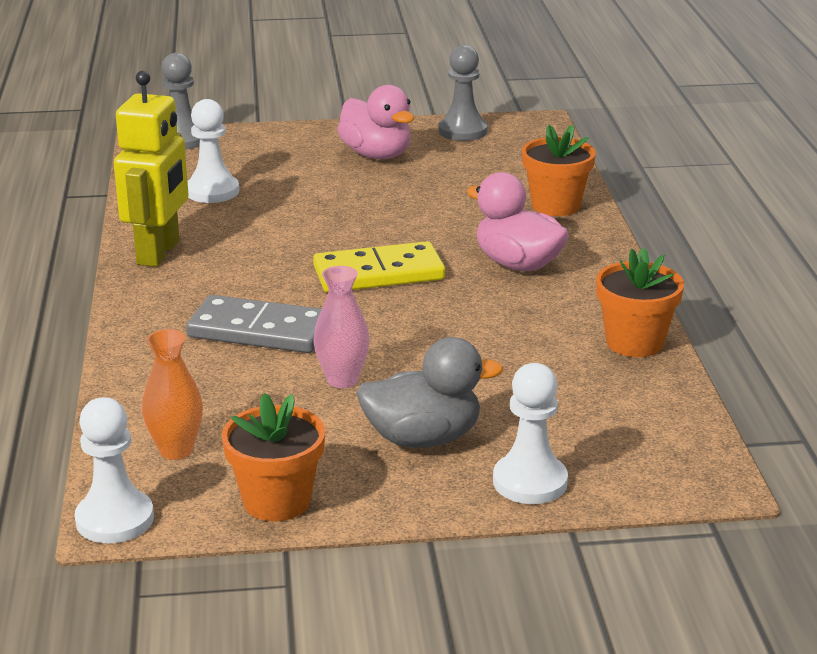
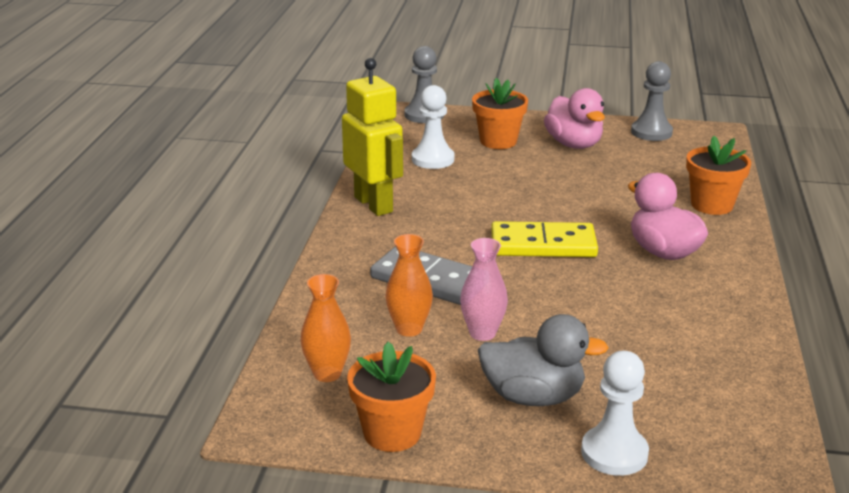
camera: 15 degrees right, 0 degrees up
white pawn [75,397,154,543] -> none
yellow robot [114,71,189,267] -> yellow robot turned 60 degrees counterclockwise [342,58,403,216]
orange flower pot [596,248,684,357] -> orange flower pot moved to [472,78,528,149]
none -> orange vase [385,234,433,337]

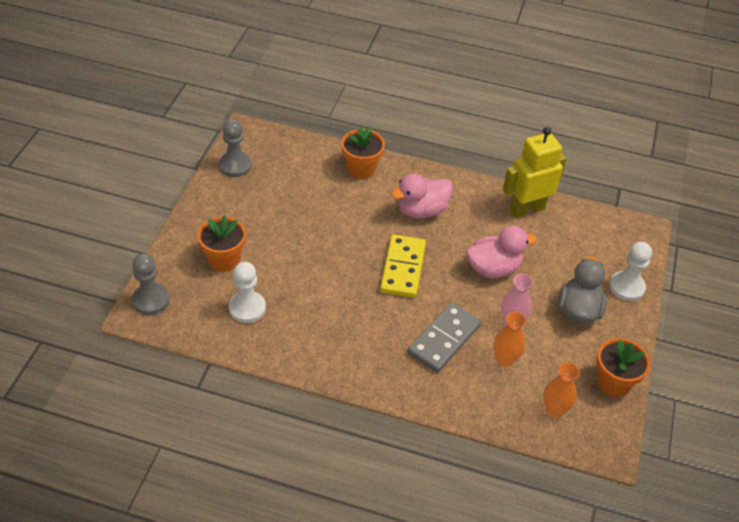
camera: 85 degrees left, 20 degrees up
yellow robot [342,58,403,216] -> yellow robot moved to [503,127,566,218]
pink duck [544,88,605,149] -> pink duck moved to [466,226,537,278]

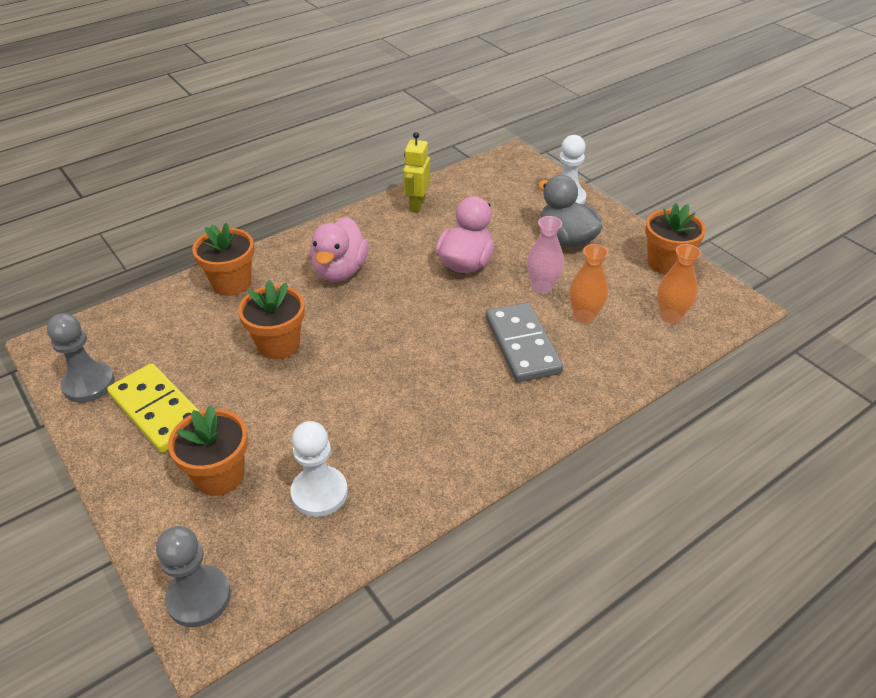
camera: 50 degrees left, 5 degrees down
yellow domino [380,234,426,298] -> yellow domino moved to [107,363,199,453]
yellow robot [503,127,566,218] -> yellow robot [403,132,430,213], size x0.63
none -> orange flower pot [238,280,305,360]

